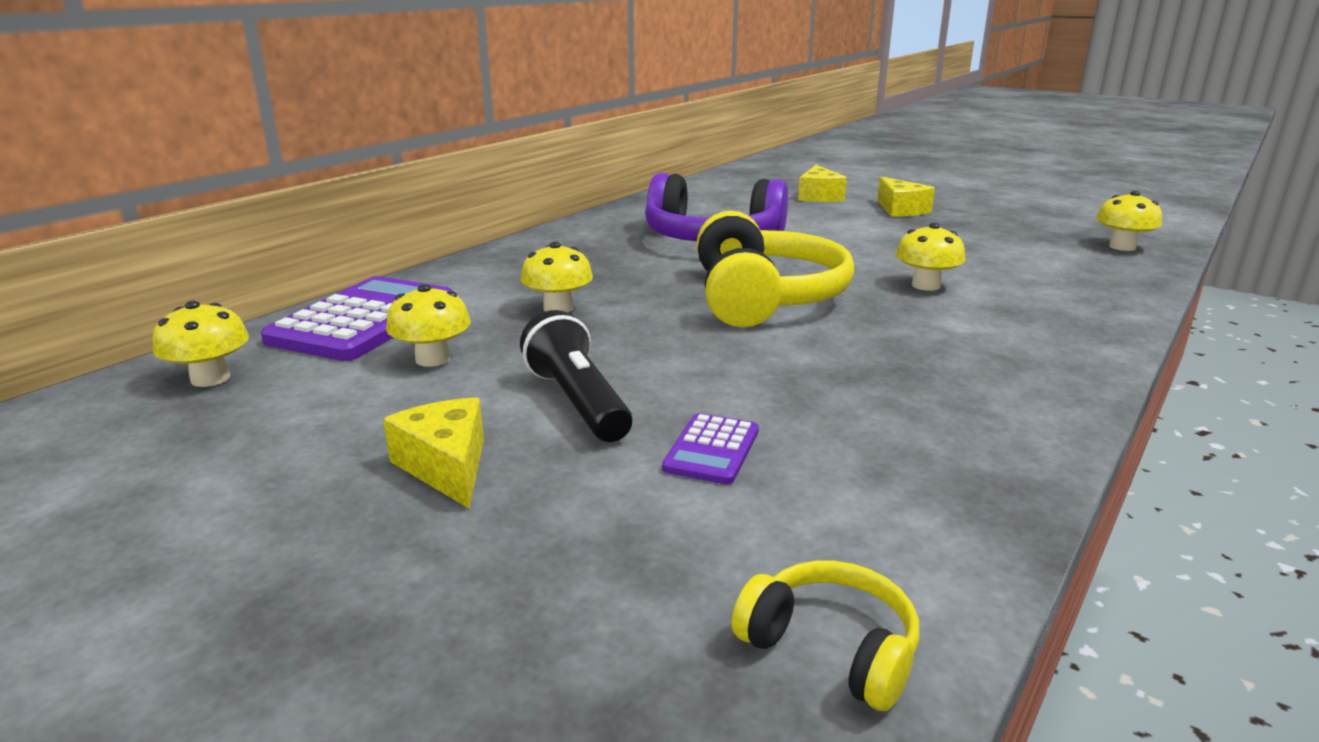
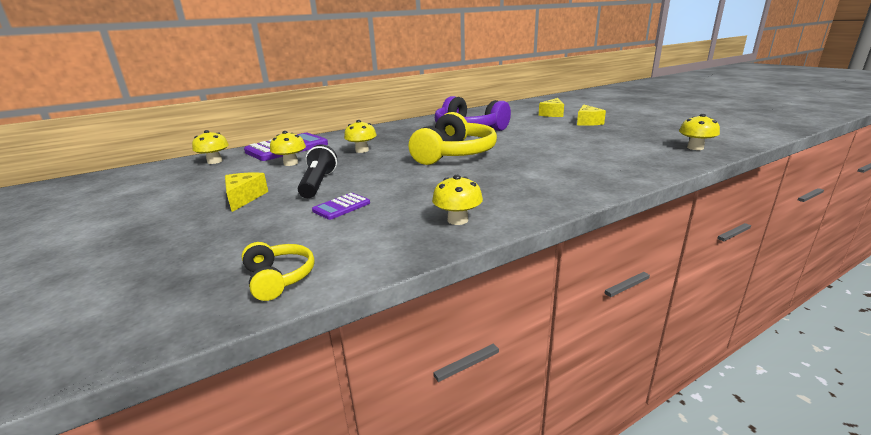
camera: 25 degrees right, 0 degrees up
yellow mushroom [896,223,965,291] -> yellow mushroom moved to [432,175,483,225]

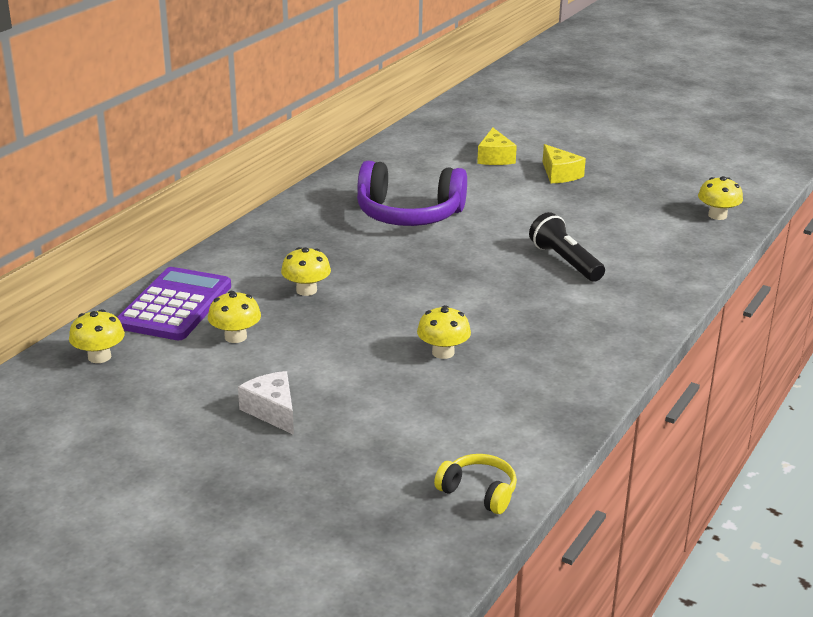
camera: 30 degrees left, 5 degrees up
yellow cheese [225,172,268,212] -> white cheese [238,371,294,435]
black flashlight [298,144,337,198] -> black flashlight moved to [529,212,605,282]
purple calculator [312,193,370,220] -> none
yellow headphones [409,112,497,165] -> none
yellow mushroom [432,175,483,225] -> yellow mushroom moved to [417,305,471,359]

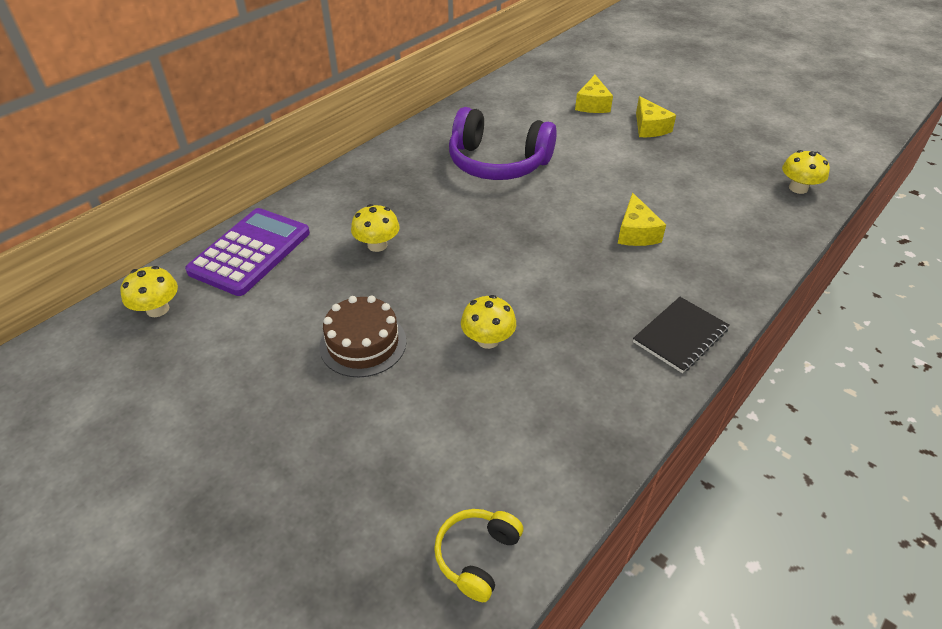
camera: 10 degrees right, 15 degrees up
yellow mushroom [208,291,261,343] -> none
white cheese [238,371,294,435] -> none
yellow headphones [434,454,517,514] -> yellow headphones turned 105 degrees counterclockwise [434,509,523,602]
black flashlight [529,212,605,282] -> yellow cheese [618,193,666,246]
none -> brown cake [319,296,406,377]
none -> black notebook [633,297,730,373]

